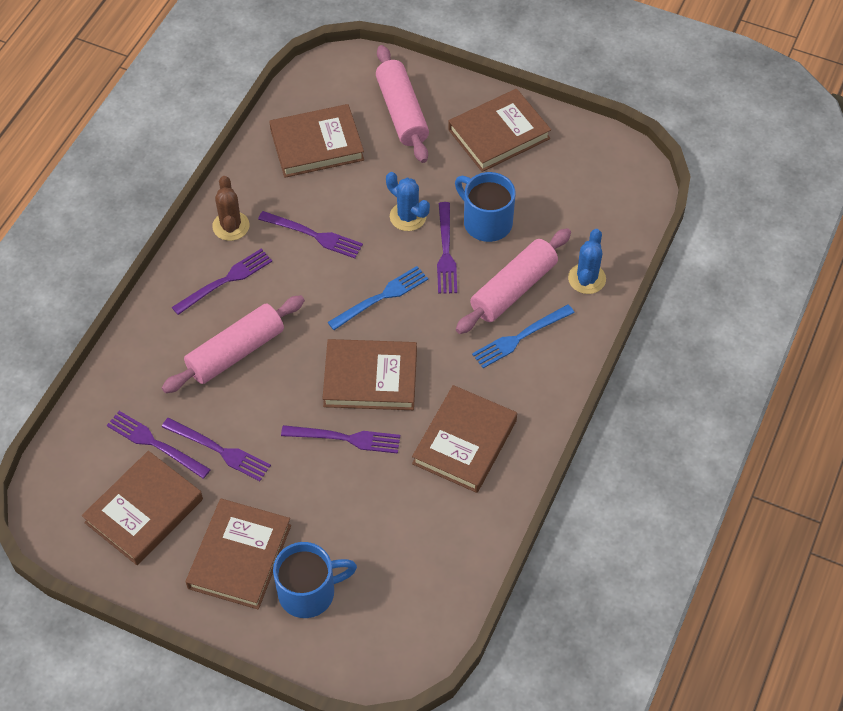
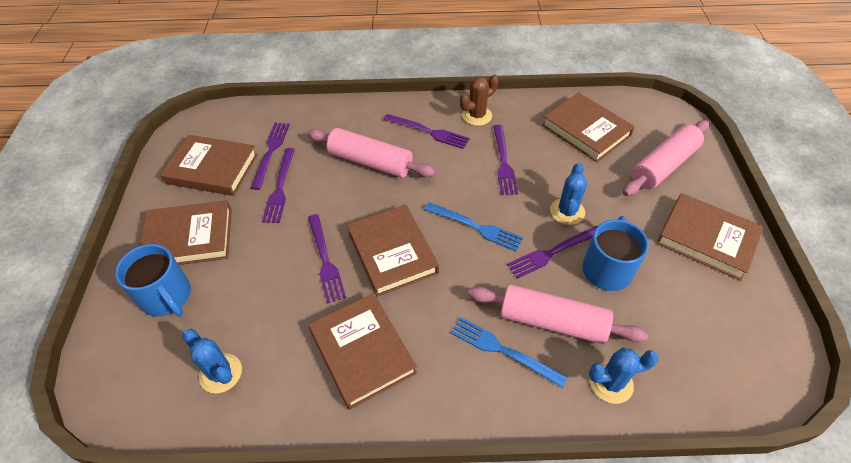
camera: 65 degrees right, 5 degrees down
brown book [412,385,517,493] -> brown book turned 60 degrees clockwise [308,293,417,410]
none -> blue cactus [182,329,242,393]

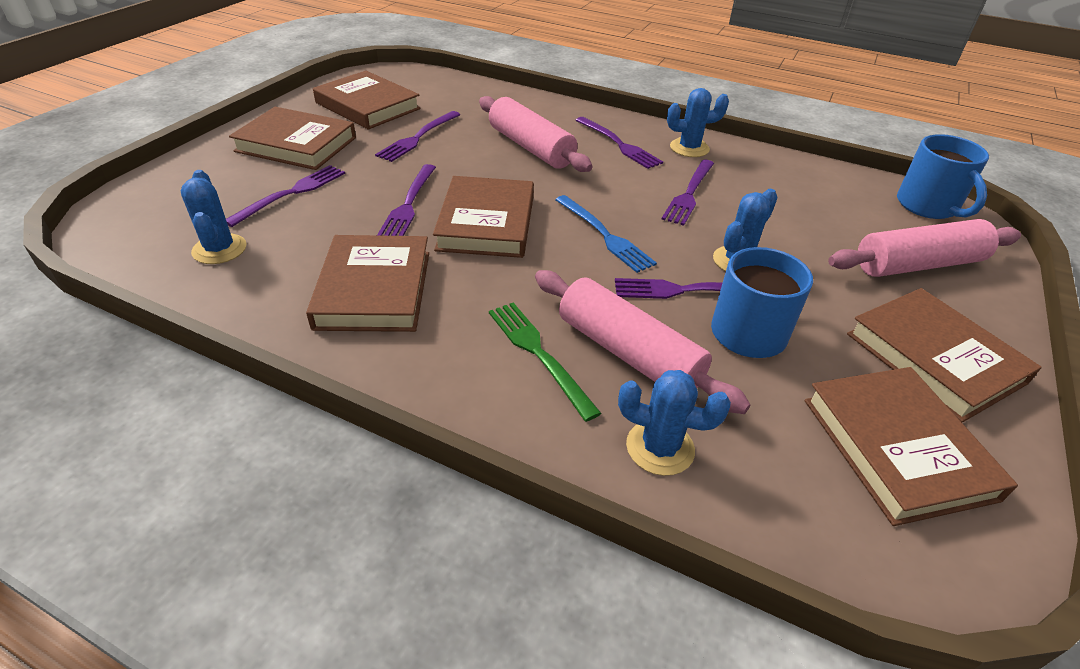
camera: 25 degrees right, 10 degrees down
blue mug [115,244,191,316] -> blue mug moved to [897,134,989,219]
purple fork [251,122,290,190] -> purple fork moved to [226,165,345,227]
blue fork [451,317,568,388] -> green fork [489,302,602,422]
brown cactus [460,74,499,126] -> blue cactus [667,88,729,157]
brown book [542,92,635,162] -> brown book moved to [805,367,1018,526]

